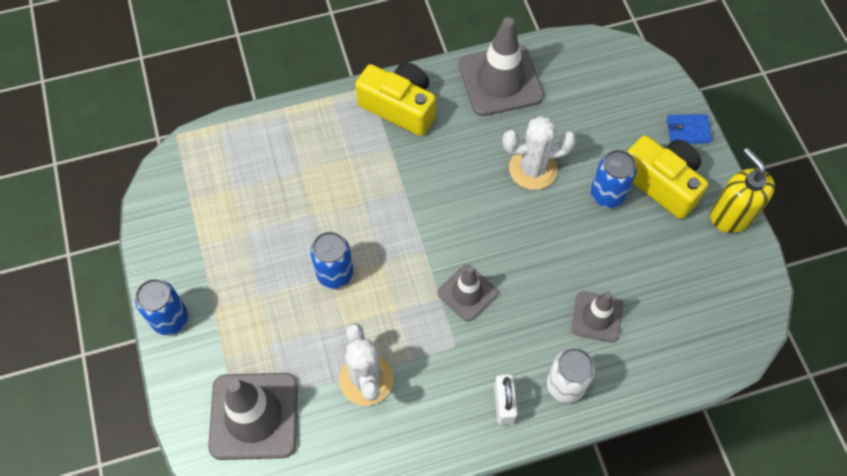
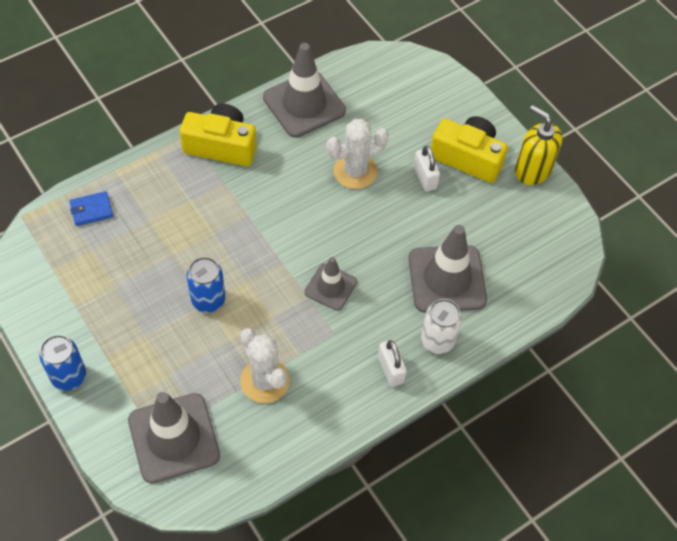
camera: 20 degrees left, 5 degrees down
grey traffic cone [571,292,623,343] -> grey traffic cone [408,225,487,313], size x1.73
blue can [591,150,637,208] -> white padlock [414,146,440,192]
blue wallet [667,114,712,144] -> blue wallet moved to [70,191,113,226]

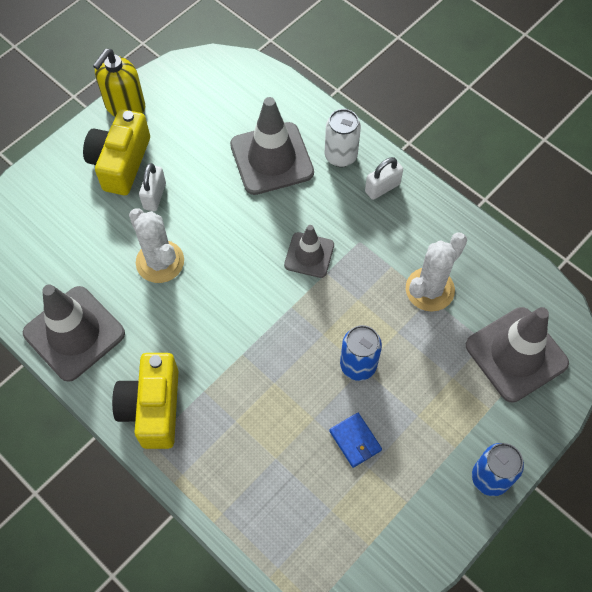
camera: 100 degrees left, 5 degrees up
blue wallet [70,191,113,226] -> blue wallet moved to [329,413,382,468]
white padlock [414,146,440,192] -> white padlock turned 45 degrees counterclockwise [139,163,166,211]

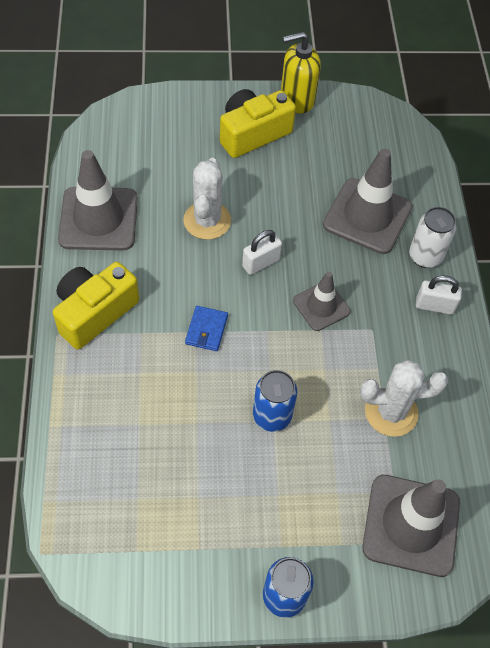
camera: 40 degrees right, 5 degrees down
white padlock [139,163,166,211] -> white padlock moved to [242,230,282,275]
blue wallet [329,413,382,468] -> blue wallet moved to [185,306,228,351]

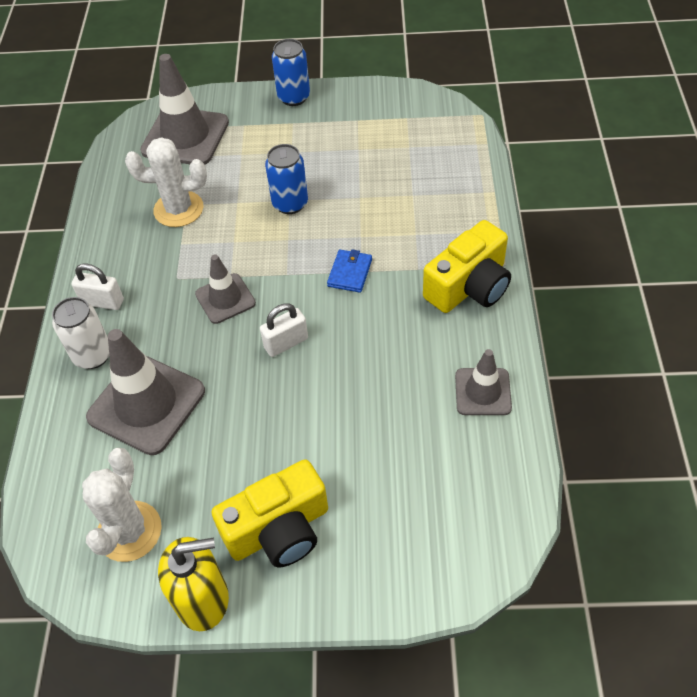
camera: 170 degrees left, 5 degrees down
grey traffic cone [58,150,138,251] -> grey traffic cone [455,349,512,415], size x0.58
white cactus [183,158,231,240] -> white cactus moved to [82,448,162,562]

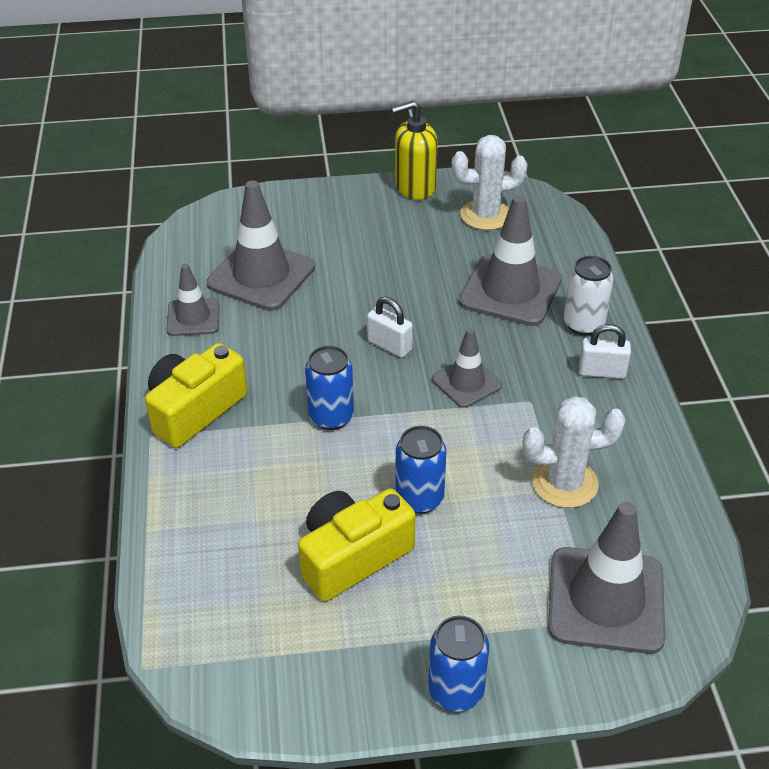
camera: 170 degrees right, 10 degrees down
white cactus [82,448,162,562] -> white cactus turned 75 degrees clockwise [452,135,528,230]
yellow camera [211,459,328,567] -> yellow camera moved to [298,488,416,601]
white padlock [260,303,308,357] -> white padlock turned 75 degrees clockwise [367,297,413,358]
blue wallet [327,249,372,293] -> blue can [305,346,354,430]
none -> grey traffic cone [207,181,315,311]

